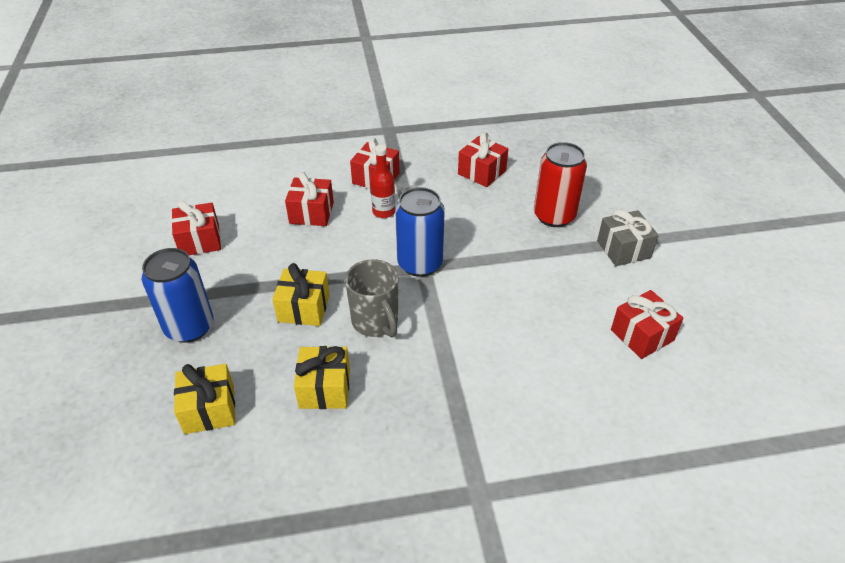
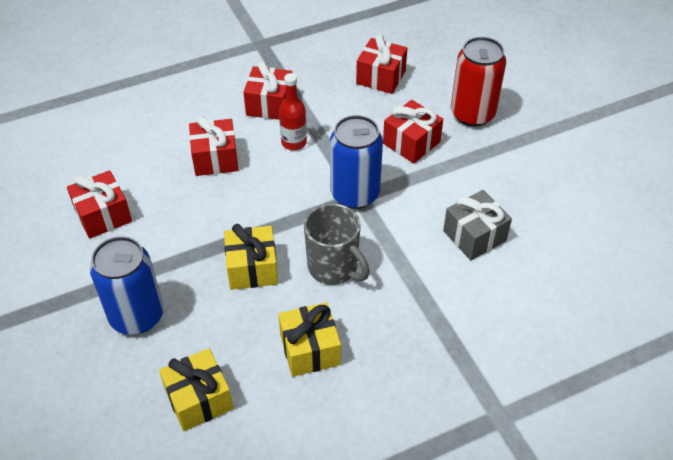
camera: 15 degrees left, 5 degrees up
grey gift [597,209,659,266] -> grey gift moved to [443,190,512,260]
red gift [611,290,683,359] -> red gift moved to [383,100,443,164]

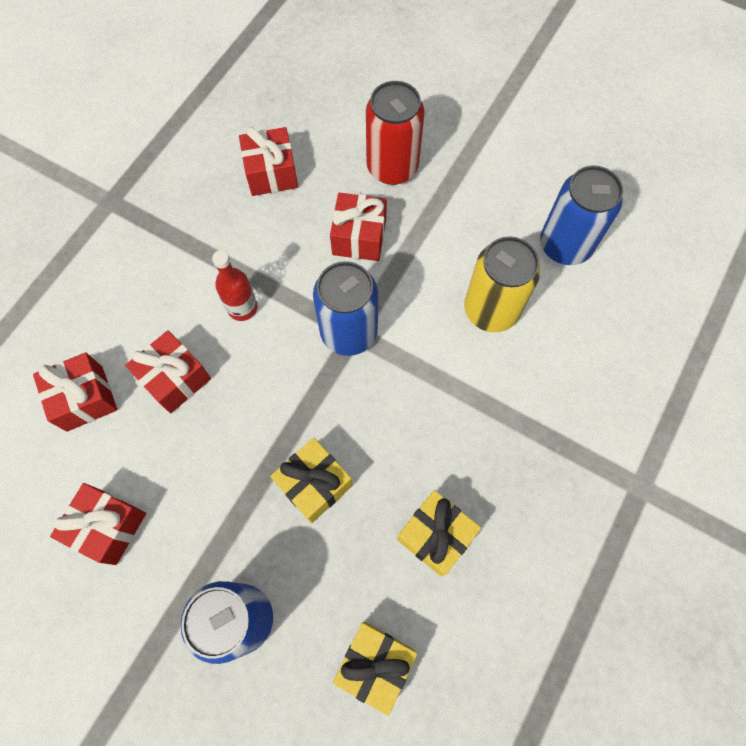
camera: 35 degrees left, 20 degrees up
red gift [243,61,292,120] -> red gift moved to [33,352,117,432]
grey mug [304,203,370,285] -> none
grey gift [443,190,512,260] -> yellow can [464,236,541,332]
none -> blue can [540,165,623,265]

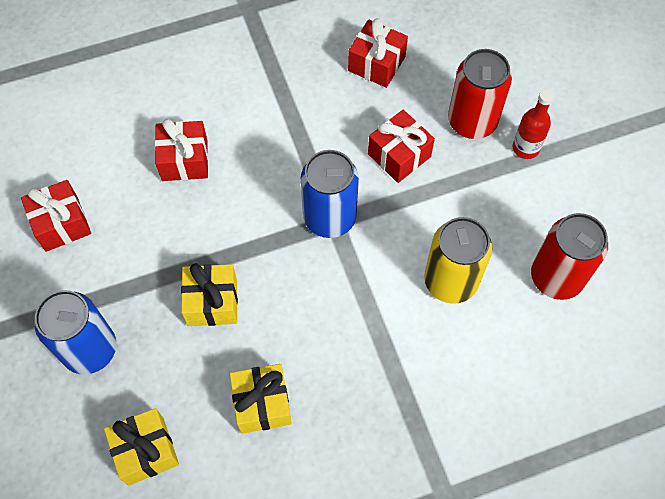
camera: 40 degrees right, 5 degrees down
red gift [33,352,117,432] -> none
red bottle [212,250,258,321] -> red bottle moved to [513,90,554,159]
blue can [540,165,623,265] -> red can [531,213,608,300]

